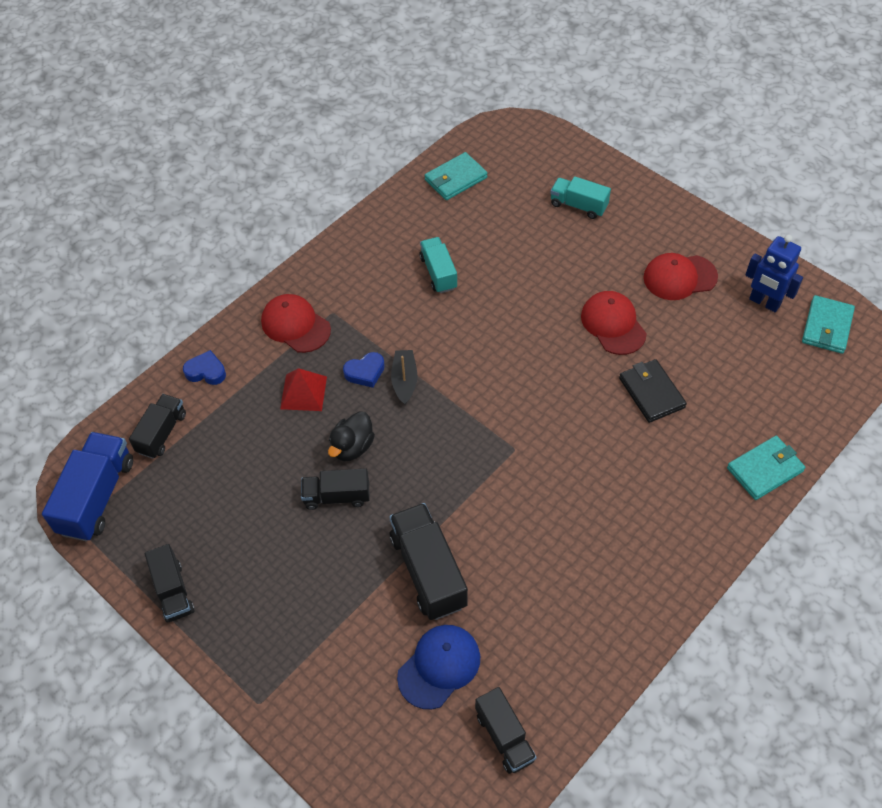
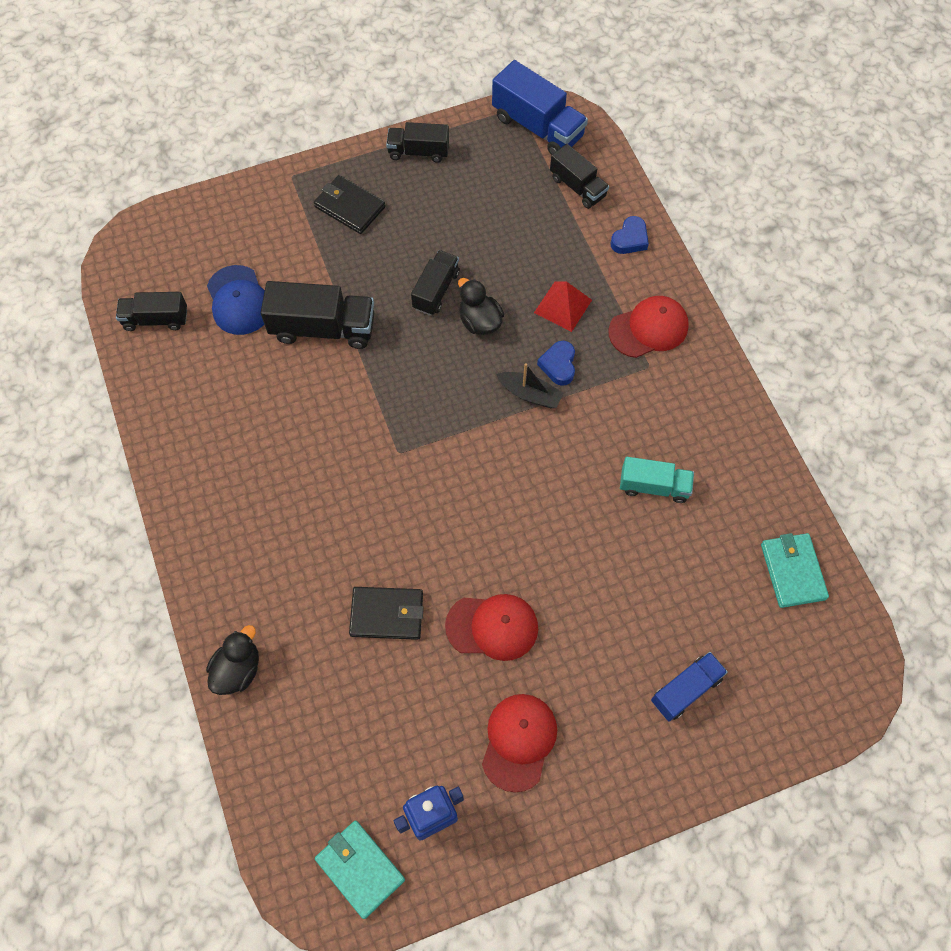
camera: 115 degrees right, 10 degrees up
turquoise truck [550,176,611,219] -> blue truck [651,652,728,722]
turquoise wallet [727,436,805,500] -> black duck [206,625,259,695]
none -> black wallet [314,175,385,234]

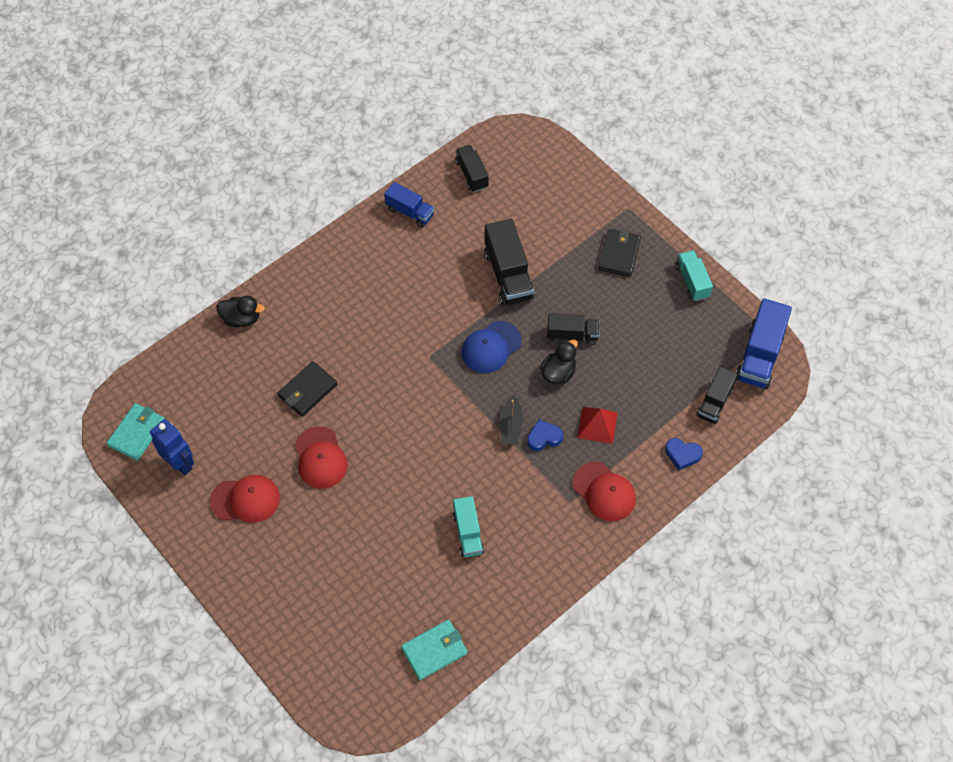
camera: 70 degrees right, 5 degrees down
blue cap [207,265,265,335] -> blue cap moved to [461,321,522,373]
black wallet [349,587,424,640] -> black wallet turned 60 degrees clockwise [277,361,337,417]
black truck [386,122,449,163] -> turquoise truck [676,250,713,301]
blue truck [651,652,728,722] -> blue truck moved to [384,182,435,228]

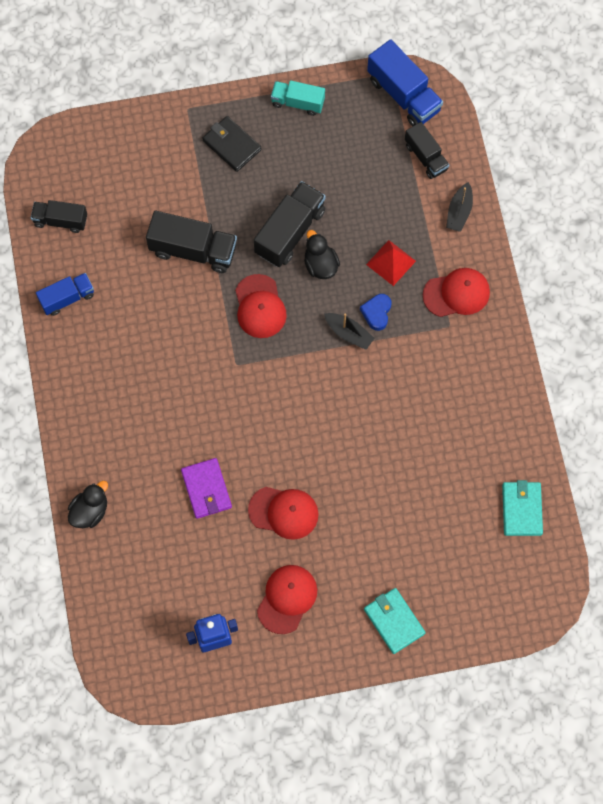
camera: 60 degrees left, 10 degrees up
turquoise wallet [107,403,165,461] -> turquoise wallet moved to [364,588,426,654]
black wallet [277,361,337,417] -> purple wallet [181,458,232,519]
turquoise truck [453,496,484,557] -> none
blue cap [461,321,522,373] -> red cap [235,274,287,338]
black truck [547,313,600,345] -> black truck [254,181,326,267], size x1.59
blue heart [665,438,703,470] -> black boat [446,182,473,232]

